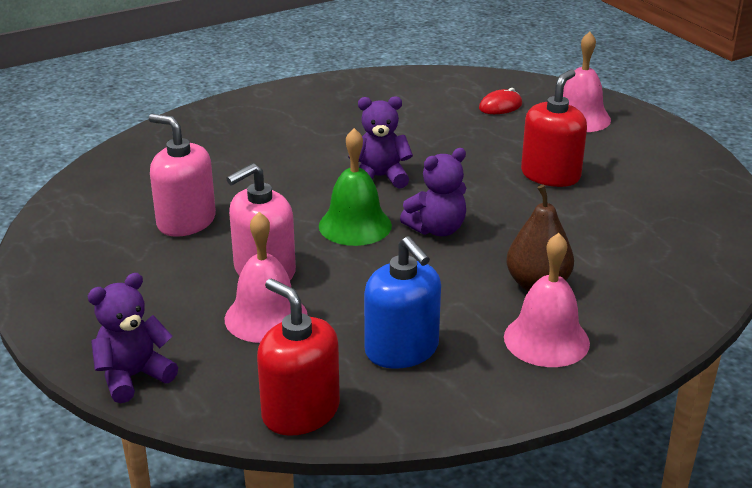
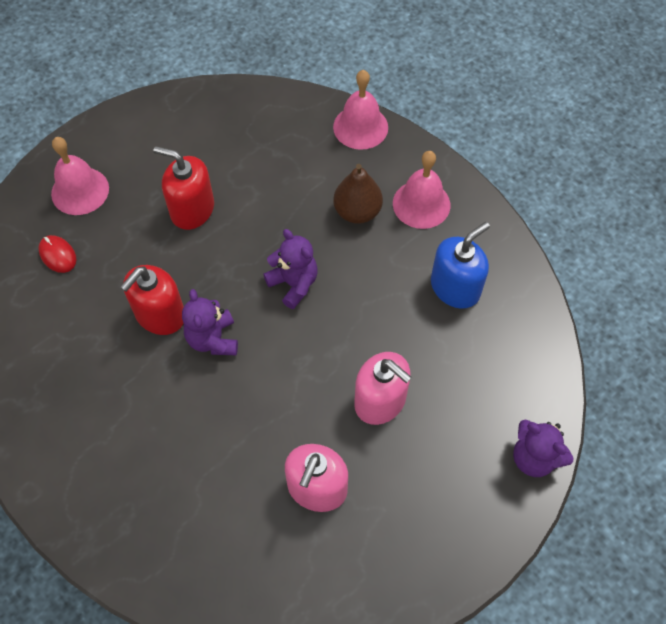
camera: 100 degrees left, 30 degrees up
pink bell [225,212,307,343] -> pink bell moved to [333,70,388,150]
red soap dispenser [257,278,340,436] -> red soap dispenser moved to [120,265,184,335]
green bell [319,128,392,246] -> none

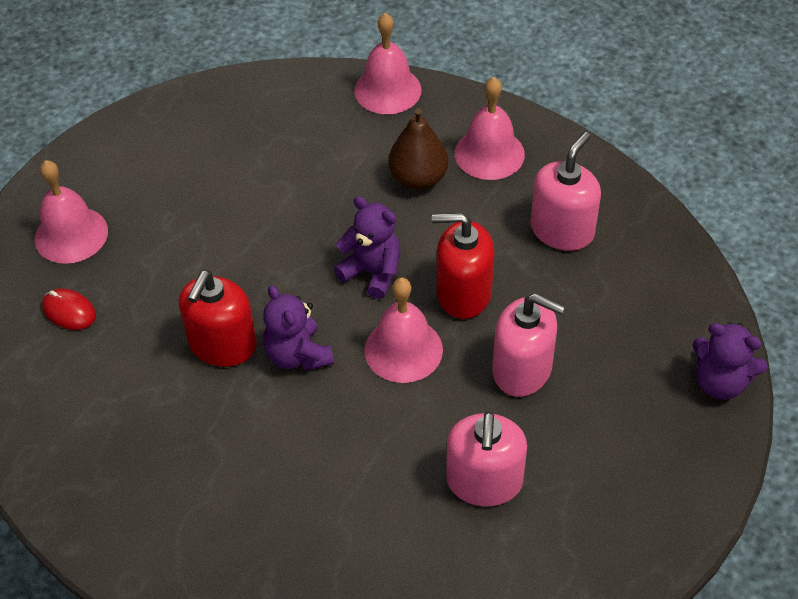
camera: 15 degrees left, 10 degrees down
red soap dispenser [153,146,214,230] -> red soap dispenser moved to [432,213,494,319]
blue soap dispenser [431,222,490,309] -> pink soap dispenser [530,132,601,251]
none -> pink bell [364,278,443,383]

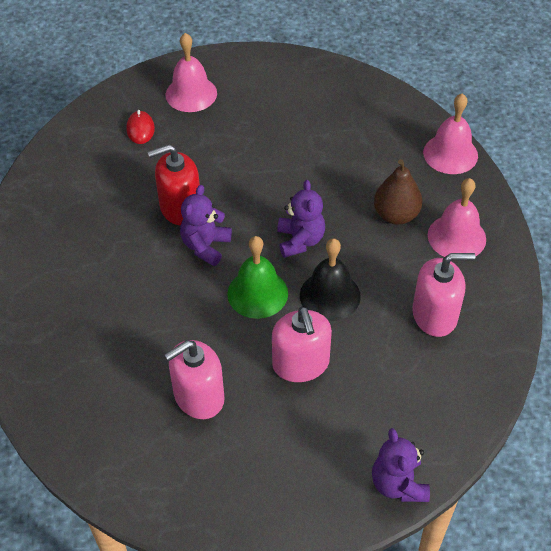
camera: 50 degrees right, 0 degrees up
pink bell [364,278,443,383] -> green bell [227,236,288,319]
red soap dispenser [432,213,494,319] -> black bell [300,238,361,321]

